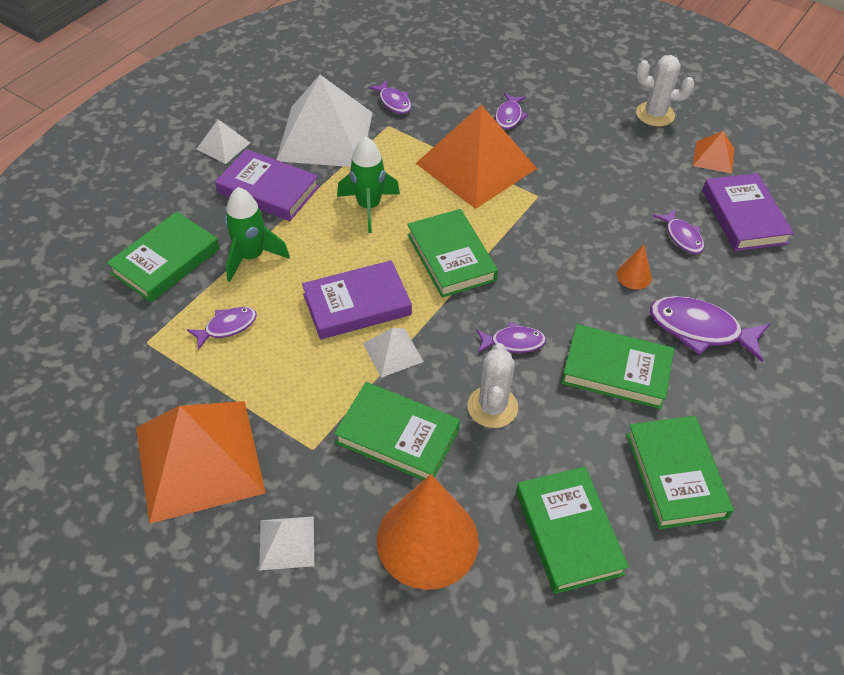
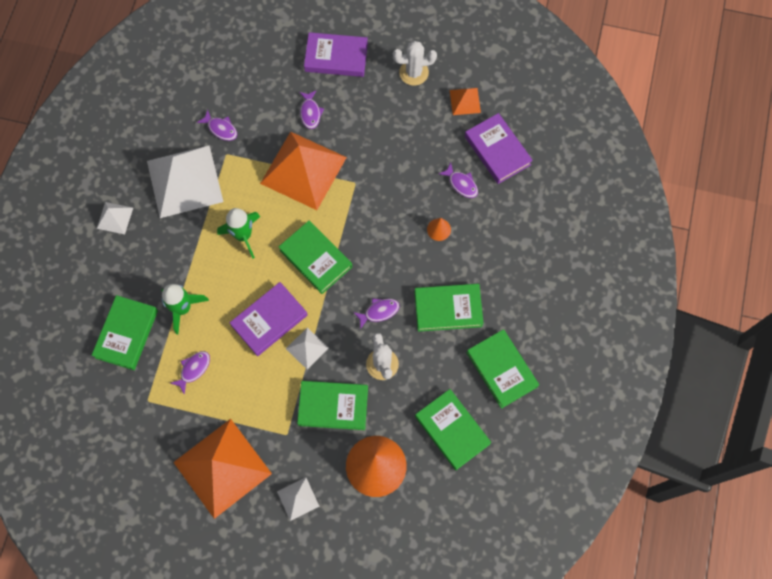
camera: 20 degrees left, 20 degrees up
purple book [215,149,319,221] -> purple book moved to [304,32,368,77]
purple fish [650,296,770,362] -> none

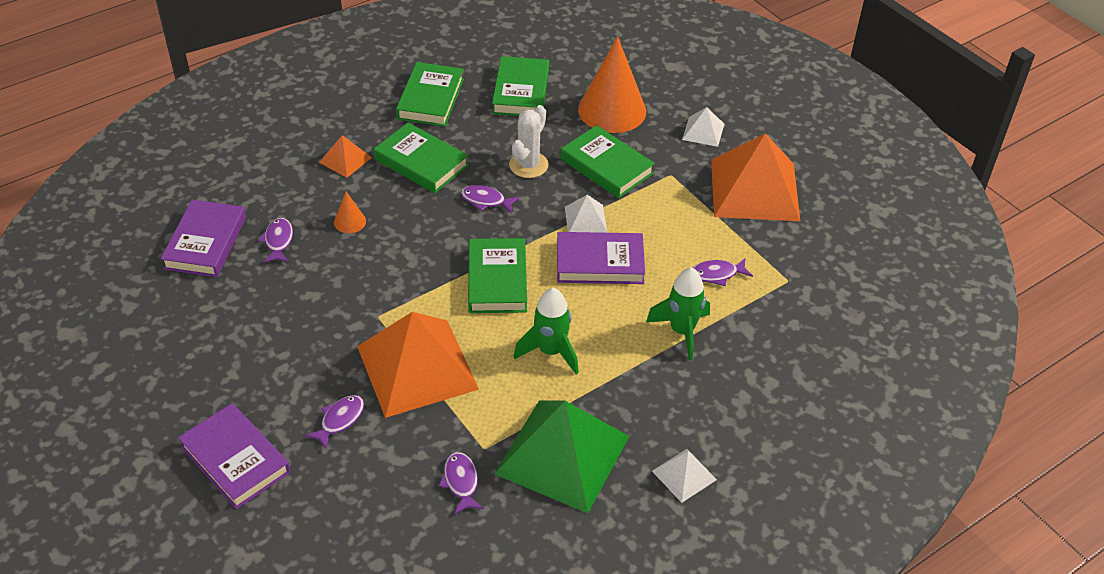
camera: 140 degrees left, 25 degrees down
green book [91,295,158,370] -> none
white pyramid [147,145,224,218] -> green pyramid [494,400,629,513]
white cactus [393,41,437,86] -> none
orange pyramid [450,88,481,115] -> orange pyramid moved to [319,135,372,178]

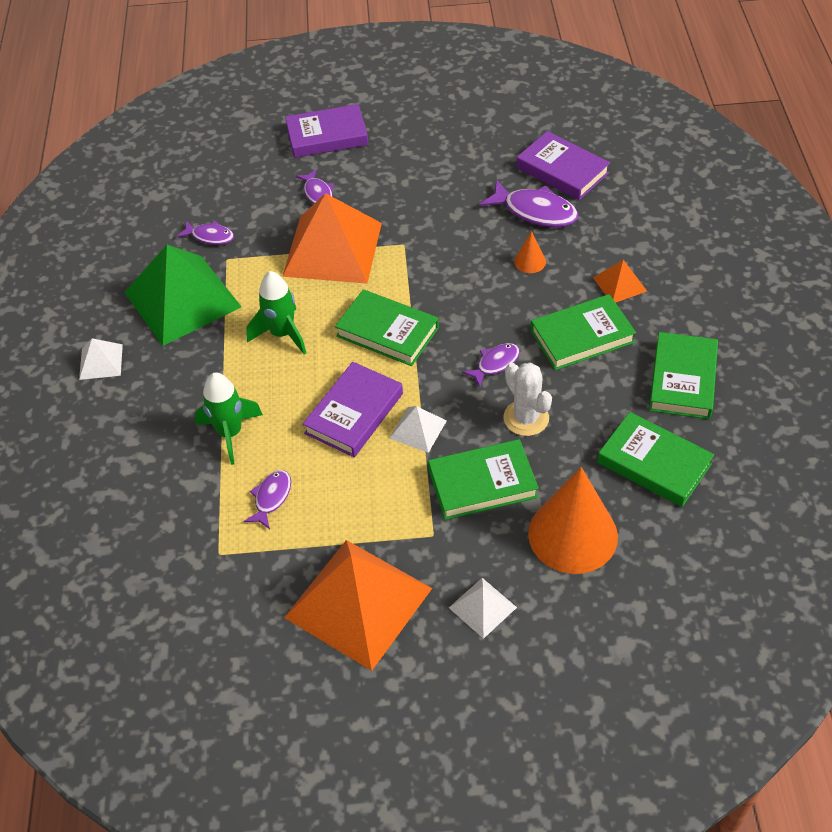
camera: 125 degrees right, 5 degrees up
purple fish [258,218,293,263] -> purple fish [479,180,578,227], size x1.71
green book [396,62,464,127] -> green book turned 60 degrees clockwise [649,332,718,419]

